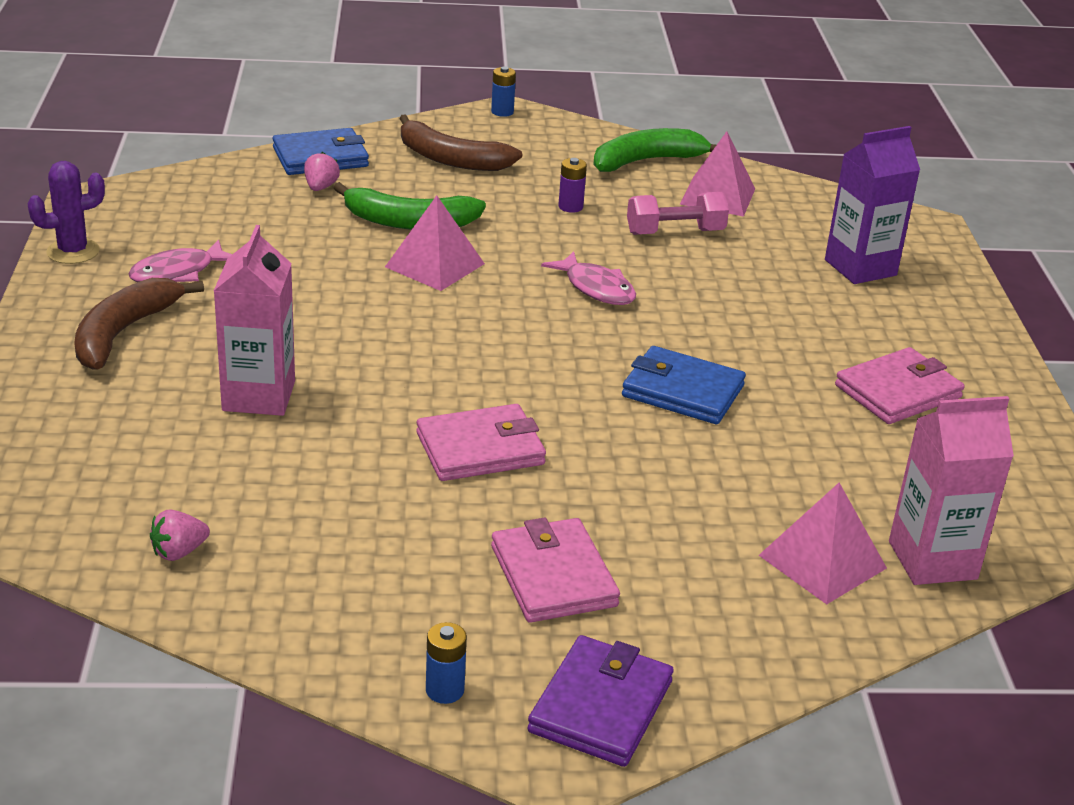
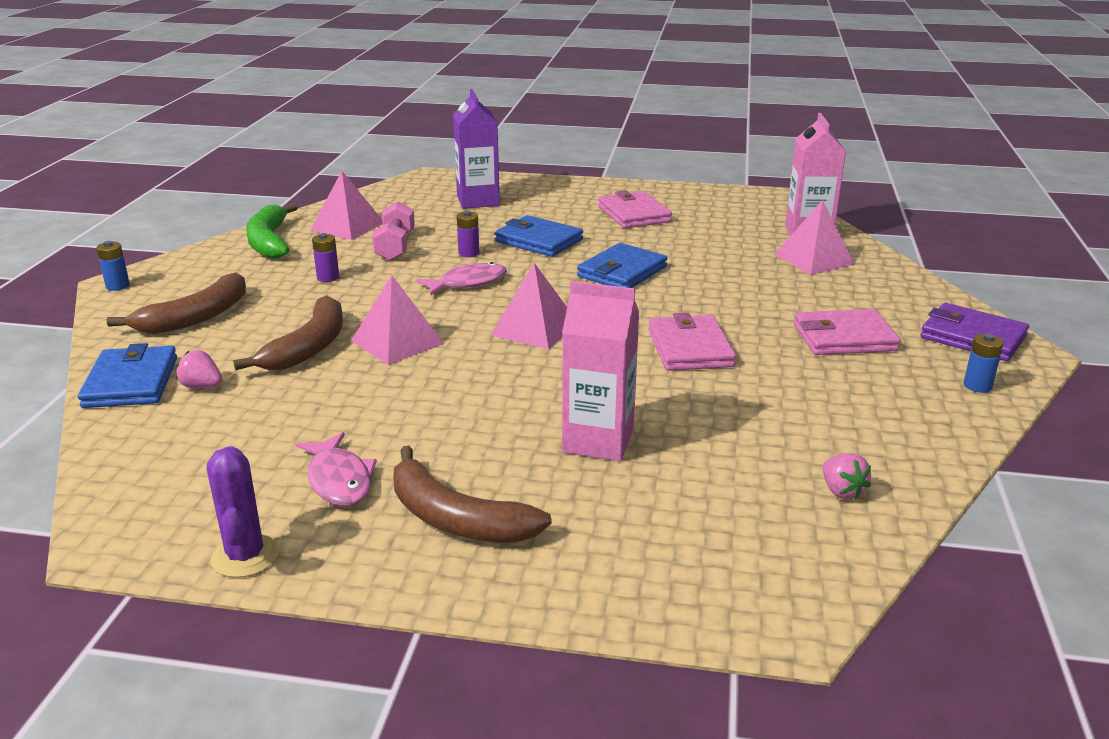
camera: 75 degrees left, 5 degrees down
green banana [333,182,486,230] -> brown banana [233,295,343,370]
none -> purple battery [457,211,480,257]
none -> pink pyramid [491,263,567,350]
none -> blue wallet [495,215,583,257]

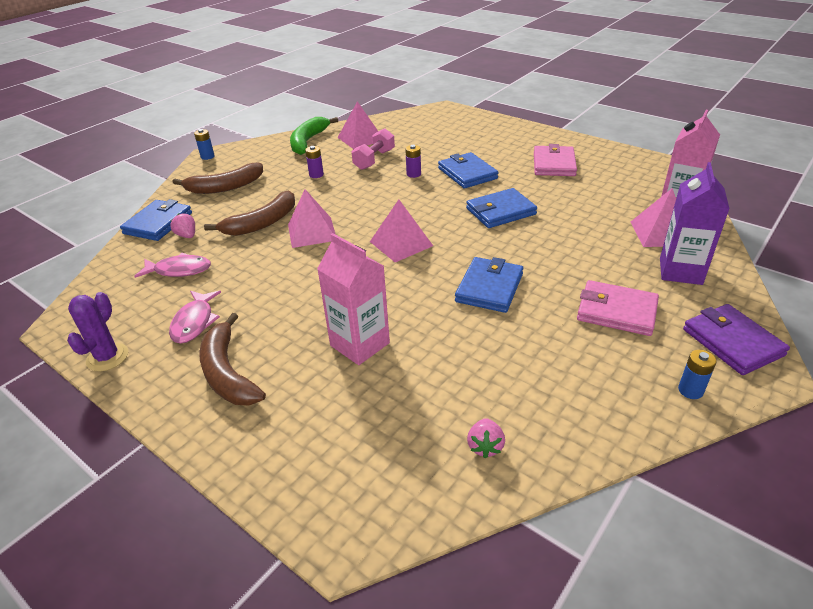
camera: 30 degrees right, 10 degrees up
pink fish [417,262,507,296] -> pink fish moved to [134,253,211,278]
purple carton [453,89,500,209] -> purple carton moved to [660,162,730,285]
pink wallet [648,312,736,371] -> blue wallet [455,257,523,313]

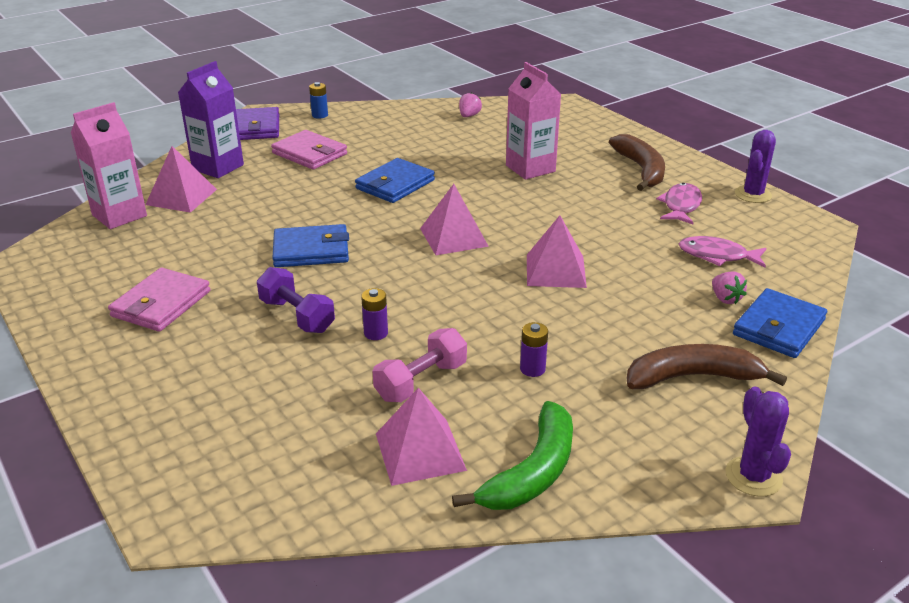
camera: 165 degrees left, 5 degrees down
blue battery [194,129,215,160] -> purple cactus [726,387,791,497]
brown banana [204,190,295,236] -> none
blue wallet [438,152,499,189] -> purple dumbbell [257,267,335,333]

